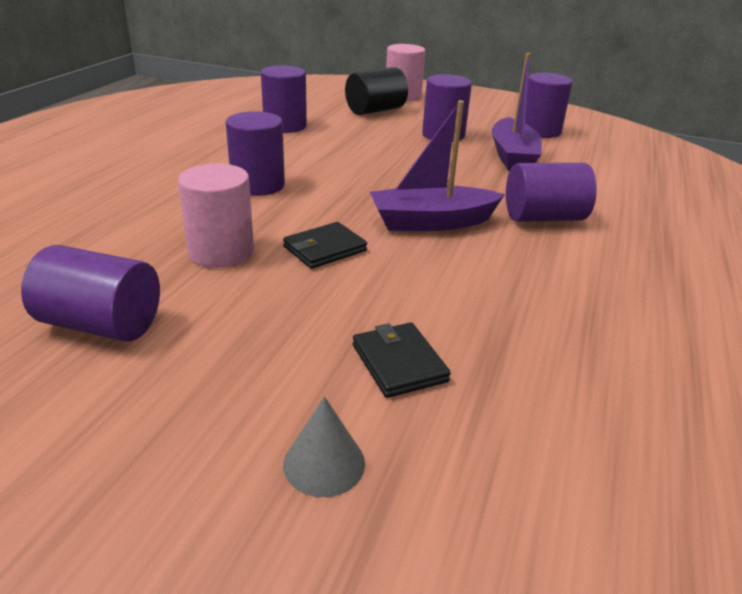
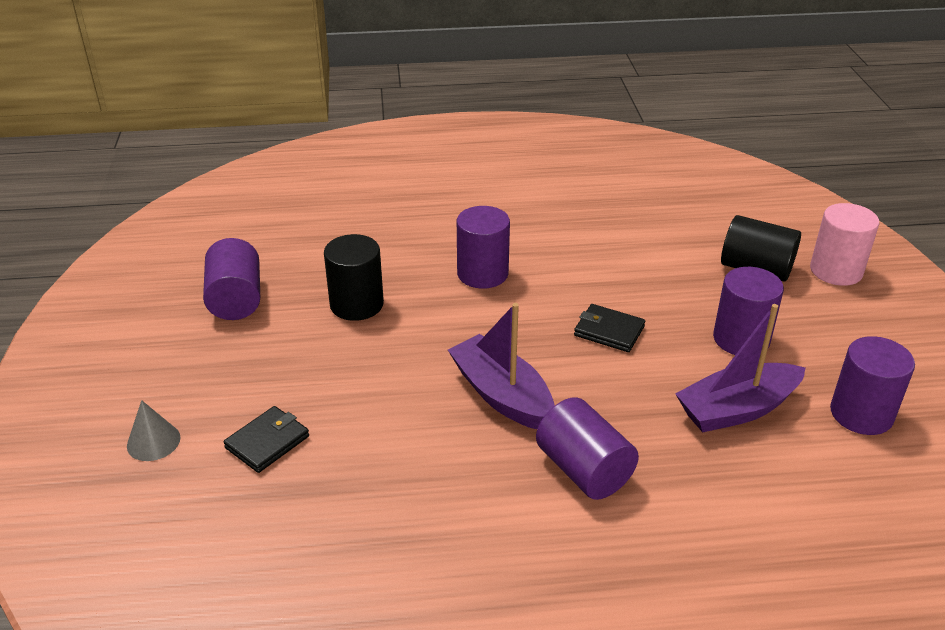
camera: 65 degrees right, 5 degrees up
pink cylinder [178,163,254,268] -> black cylinder [324,234,384,321]
purple cylinder [261,65,307,133] -> none
black wallet [283,222,367,269] -> black wallet moved to [574,304,645,352]

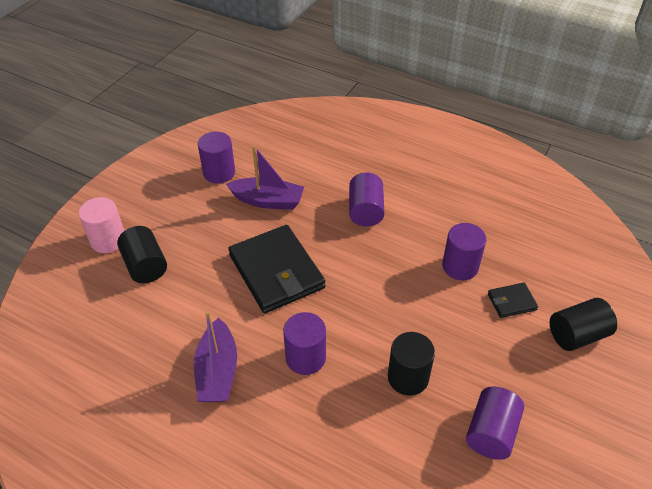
camera: 145 degrees left, 10 degrees up
grey cone [127,400,181,461] -> black cylinder [550,298,617,351]
purple boat [448,303,554,429] -> purple boat moved to [194,311,237,402]
black wallet [574,304,645,352] -> black wallet [228,225,325,313], size x2.20
purple cylinder [713,267,784,355] -> purple cylinder moved to [442,223,486,280]

